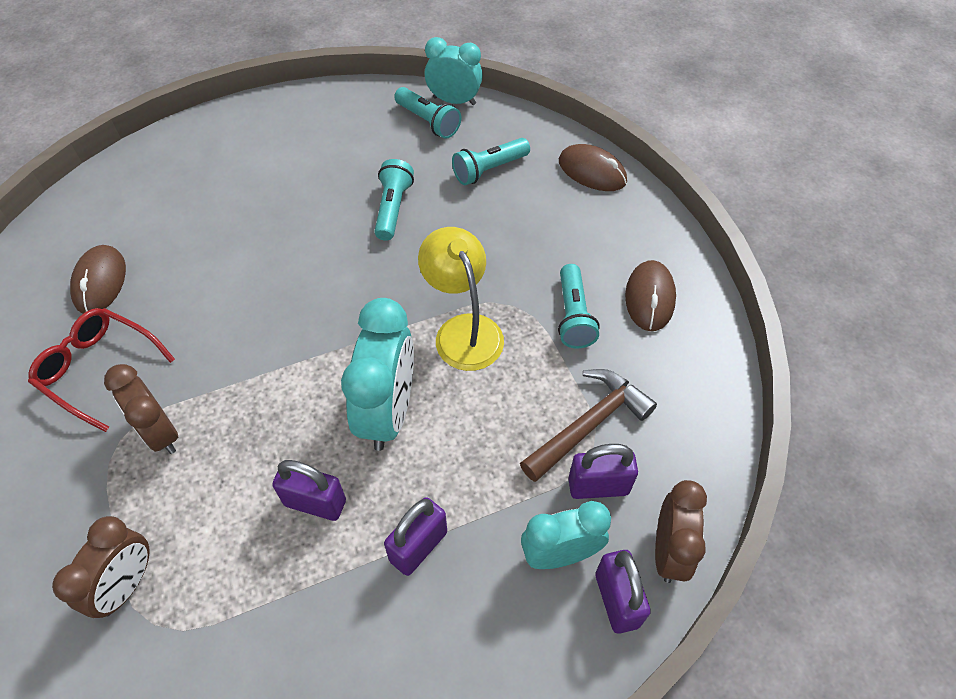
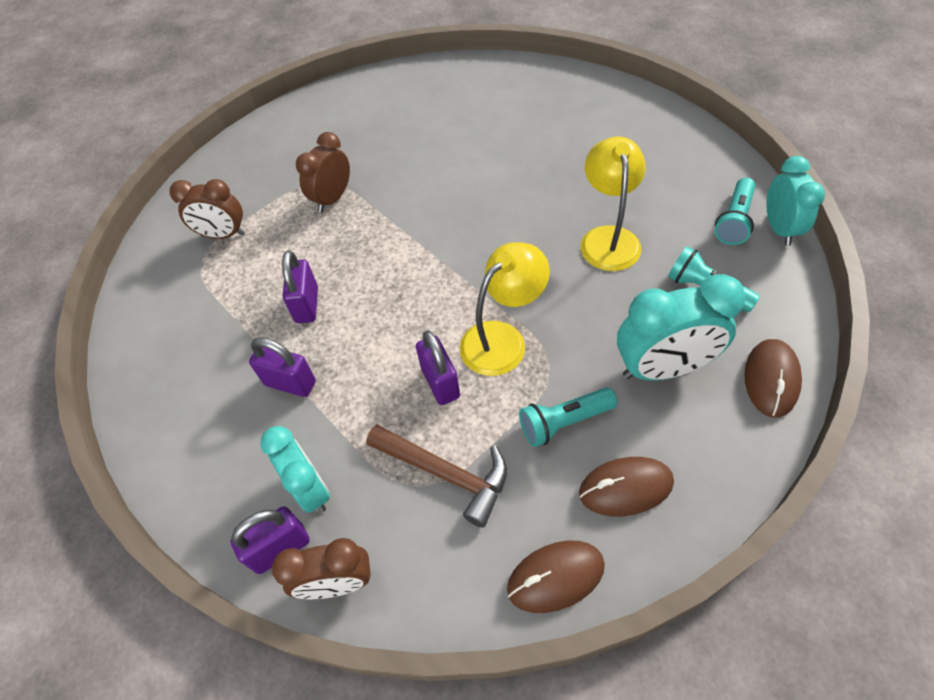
camera: 75 degrees right, 0 degrees up
red glasses [28,308,175,432] -> none
brown mouse [70,245,126,314] -> brown mouse moved to [507,541,605,613]
turquoise clock [341,298,414,451] -> turquoise clock moved to [617,274,746,381]
turquoise flashlight [374,159,414,241] -> yellow lamp [581,137,646,271]
purple padlock [568,444,638,499] -> purple padlock moved to [416,330,460,405]

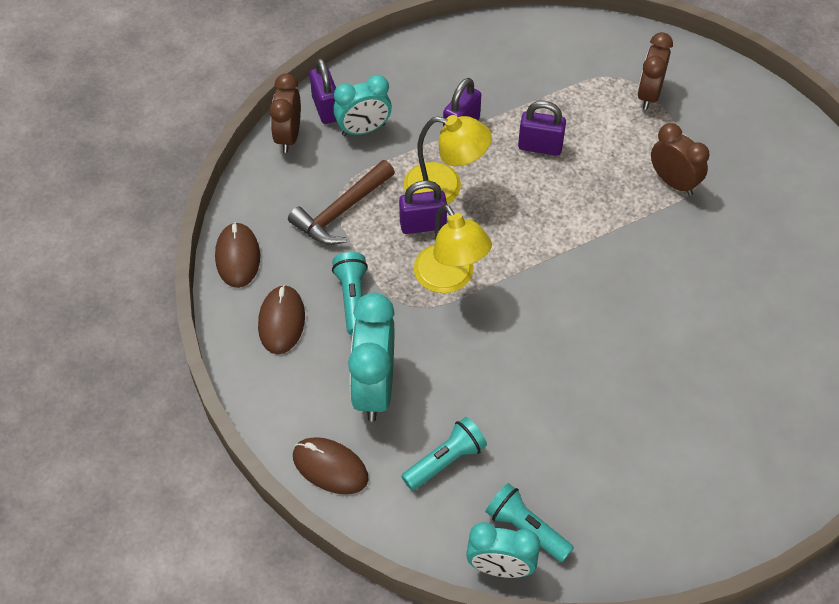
camera: 100 degrees right, 0 degrees up
yellow lamp [581,137,646,271] -> yellow lamp moved to [404,115,492,204]

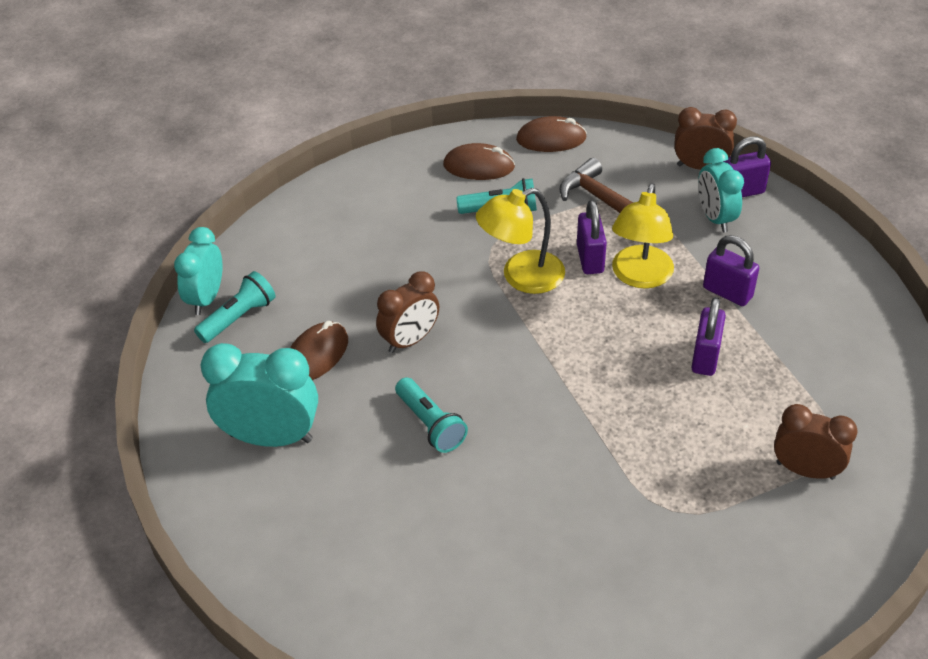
camera: 95 degrees right, 10 degrees down
brown mouse [293,437,368,495] -> brown mouse moved to [290,321,348,380]
turquoise clock [348,293,395,422] -> turquoise clock moved to [201,343,318,447]
turquoise flashlight [401,417,487,491] -> turquoise flashlight moved to [395,377,468,453]
brown clock [651,123,709,196] -> brown clock moved to [376,271,439,353]

